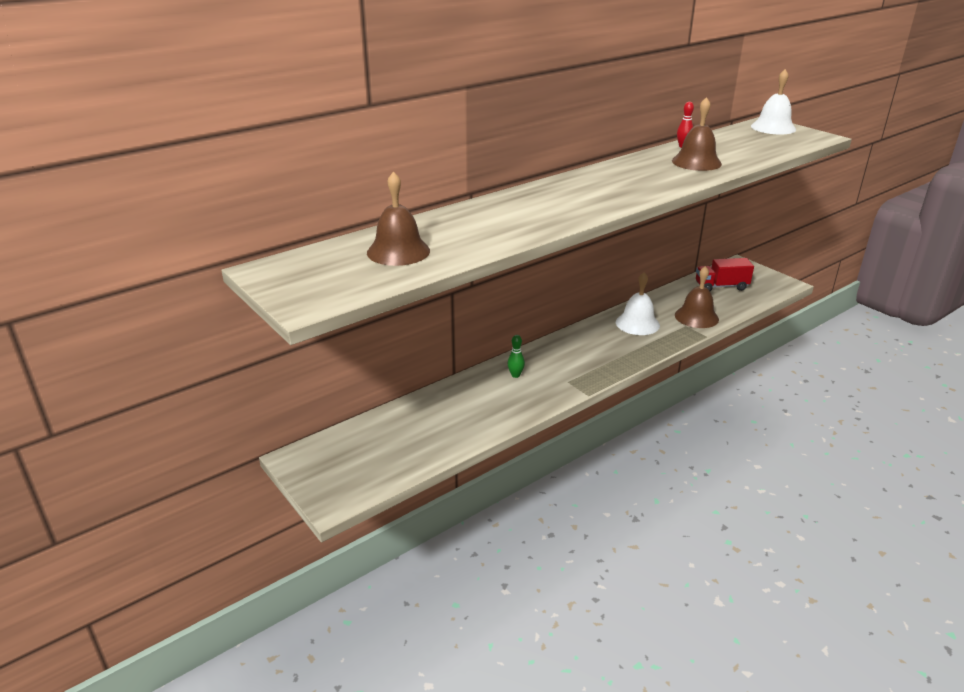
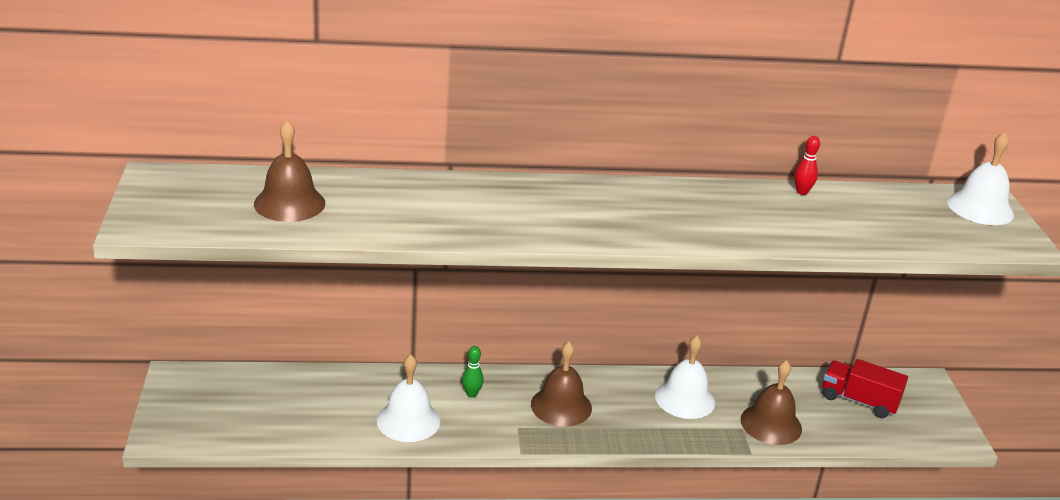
camera: 30 degrees right, 0 degrees up
brown bell [672,97,722,171] -> brown bell moved to [531,342,592,427]
none -> white bell [377,354,440,442]

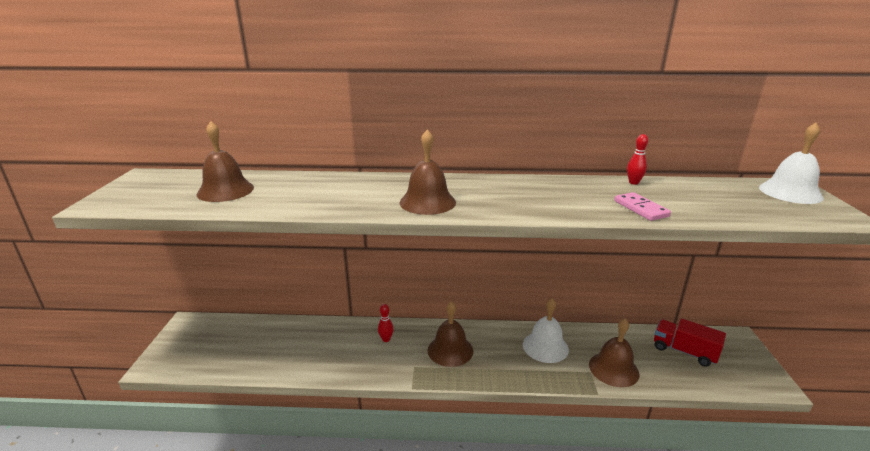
camera: 10 degrees right, 5 degrees down
white bell [377,354,440,442] -> none
green bowling pin [462,346,484,398] -> red bowling pin [378,304,394,342]
none -> brown bell [399,130,456,215]
none -> pink domino [614,192,671,221]

